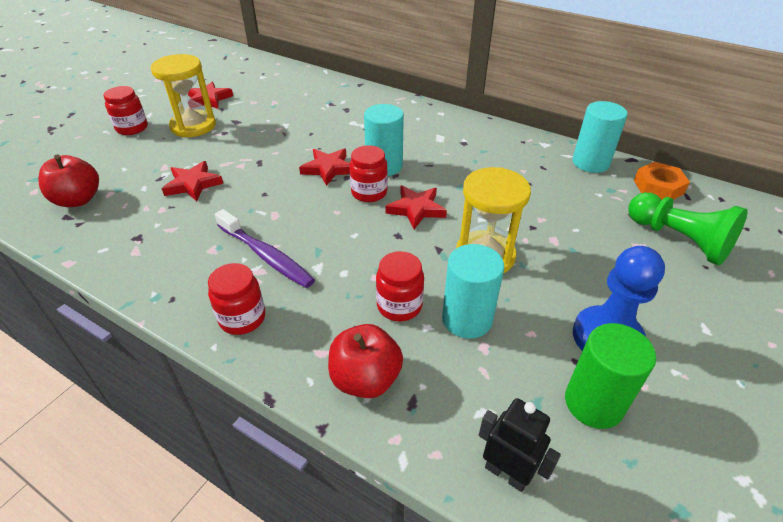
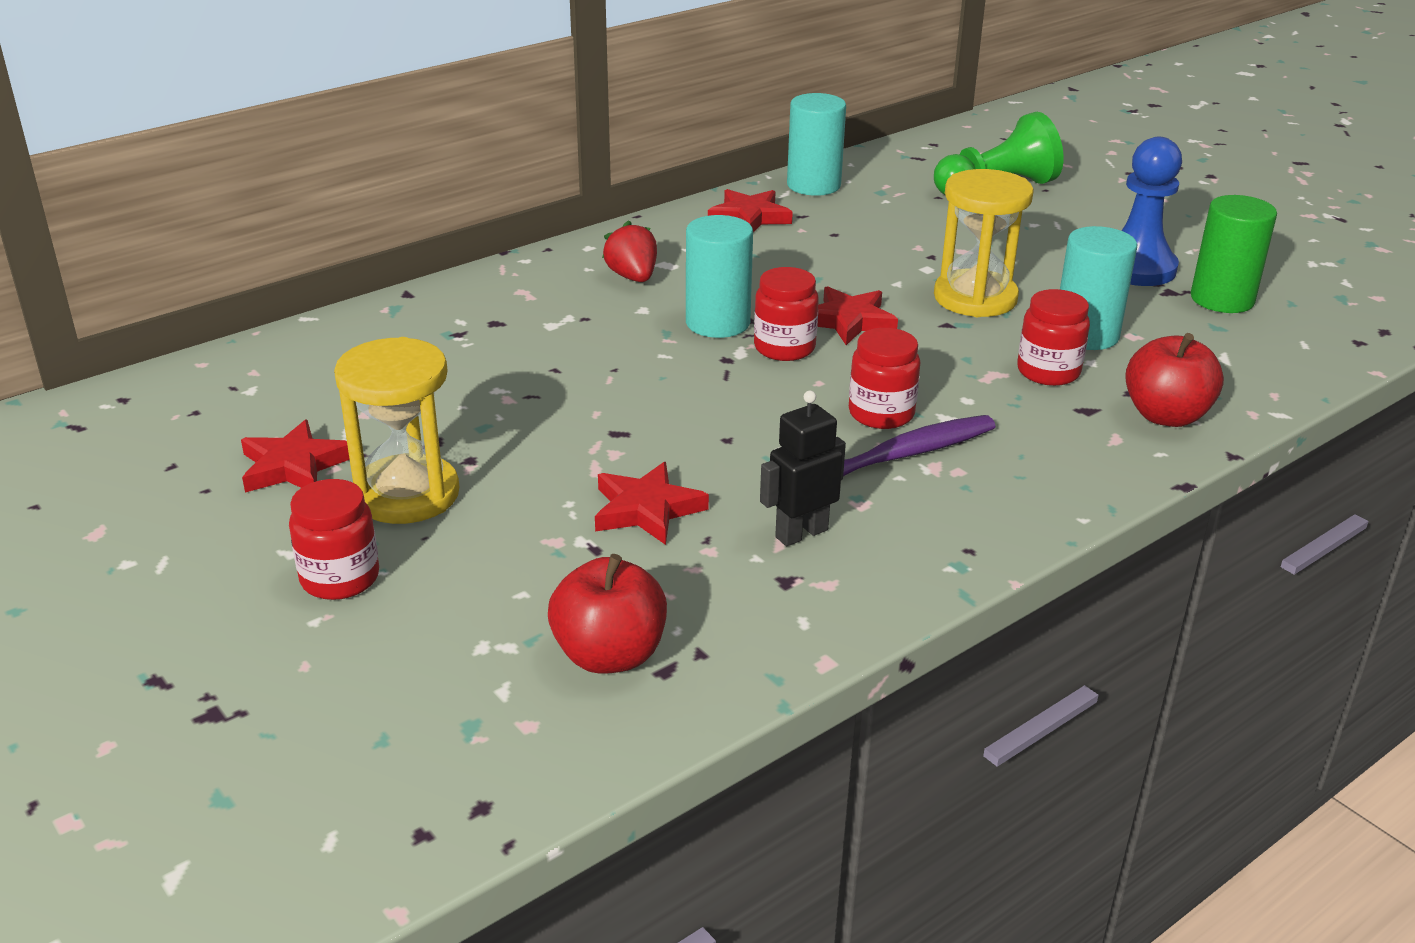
camera: 70 degrees left, 10 degrees down
red jar [208,263,265,335] -> red jar moved to [849,328,920,429]
red star [299,149,350,186] -> red star moved to [708,189,793,233]
black robot [479,398,561,492] -> black robot moved to [760,390,846,546]
orange nut [634,162,690,200] -> none
none -> red strawberry [602,220,657,282]

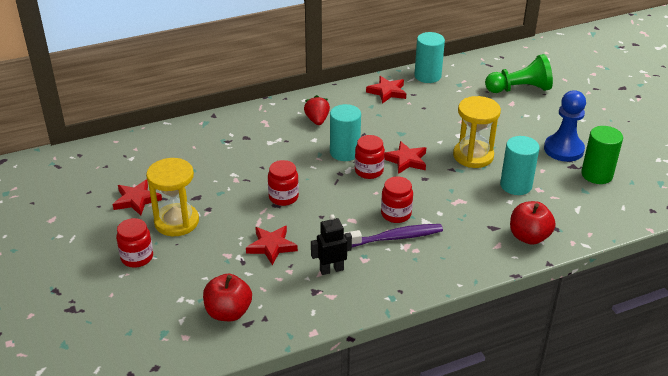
camera: 15 degrees right, 5 degrees up
red jar [1017,289,1090,386] -> red jar moved to [268,160,299,206]

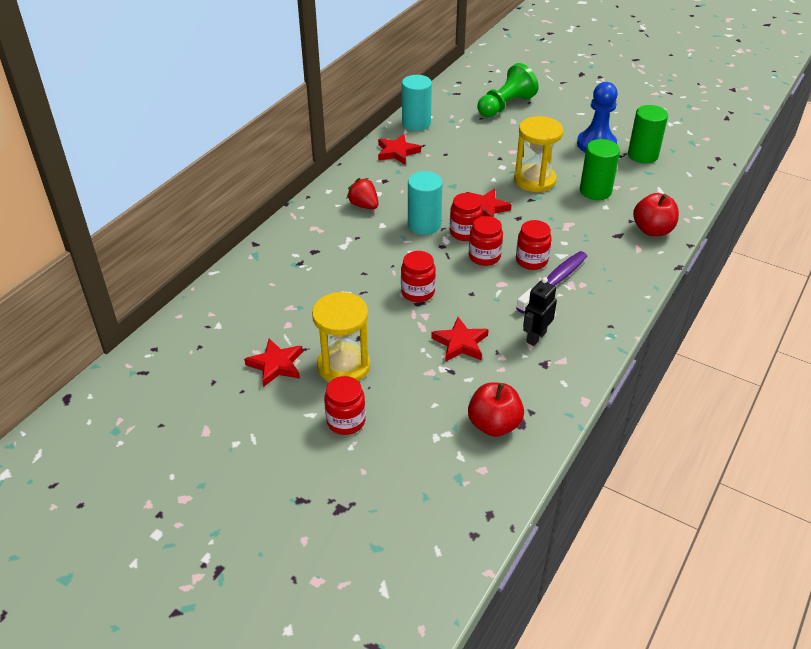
camera: 35 degrees left, 5 degrees up
turquoise cylinder [500,136,540,195] -> green cylinder [580,139,620,200]
none -> red jar [469,216,503,266]

